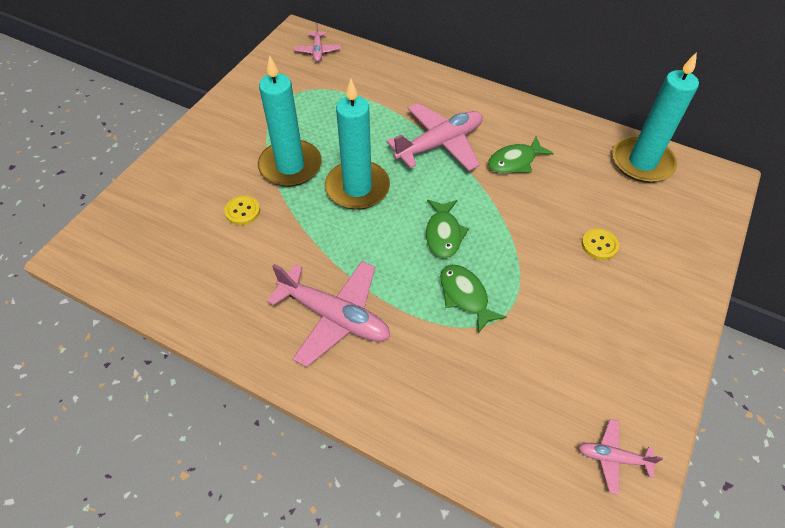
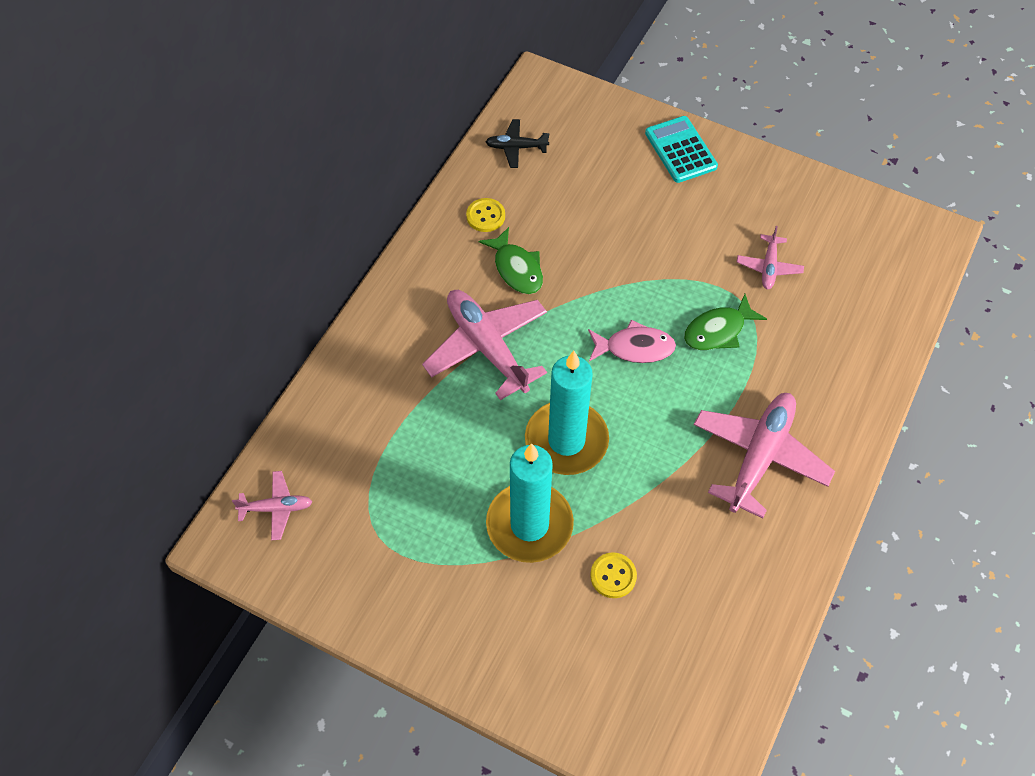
camera: 90 degrees left, 5 degrees up
green fish [426,200,469,258] -> pink fish [588,320,676,363]
pink plane [578,419,663,495] -> pink plane moved to [737,226,804,289]
yellow button [582,228,619,260] -> yellow button moved to [466,198,505,232]
turquoise candle [613,52,699,183] -> black plane [485,119,550,168]
none -> turquoise calculator [645,116,718,183]

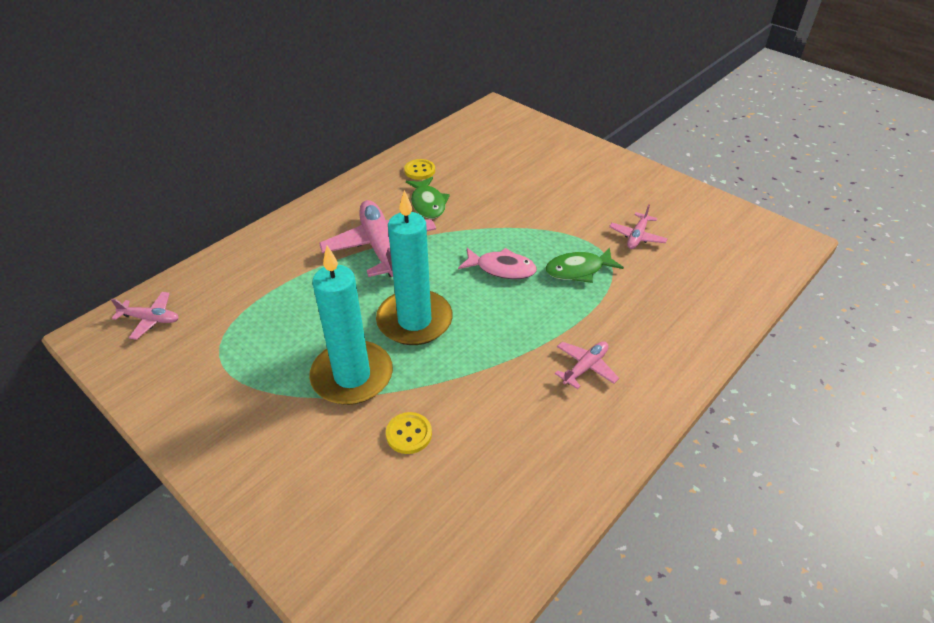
camera: 15 degrees right, 15 degrees down
black plane [485,119,550,168] -> none
turquoise calculator [645,116,718,183] -> none
pink plane [694,393,835,519] -> pink plane [555,341,619,389], size x0.51

